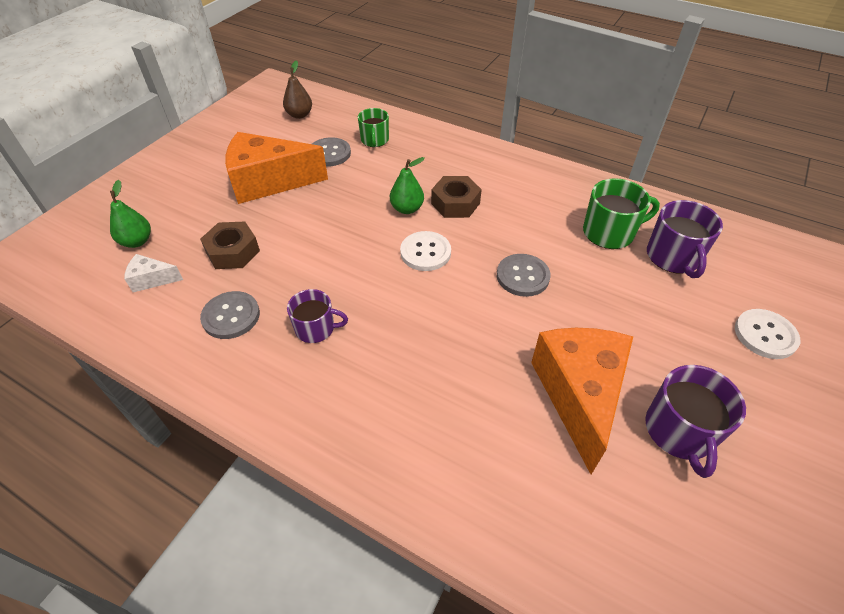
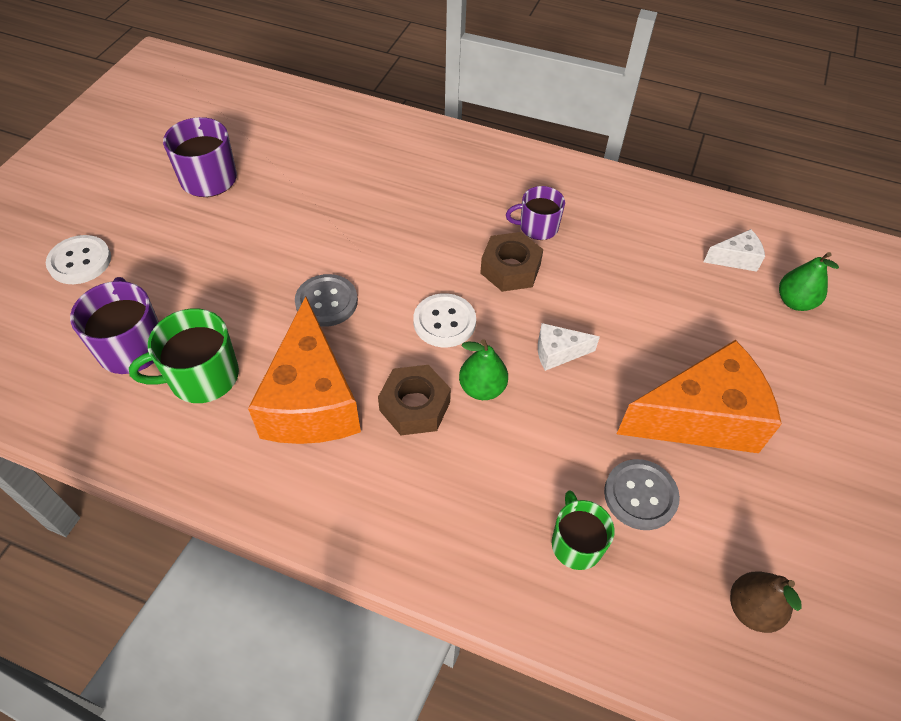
camera: 170 degrees right, 5 degrees up
brown nut [200,222,260,269] -> brown nut moved to [480,232,543,292]
grey button [200,291,260,339] -> none
orange cheese [531,328,633,474] -> orange cheese moved to [248,296,361,444]
none -> white cheese [538,323,600,371]

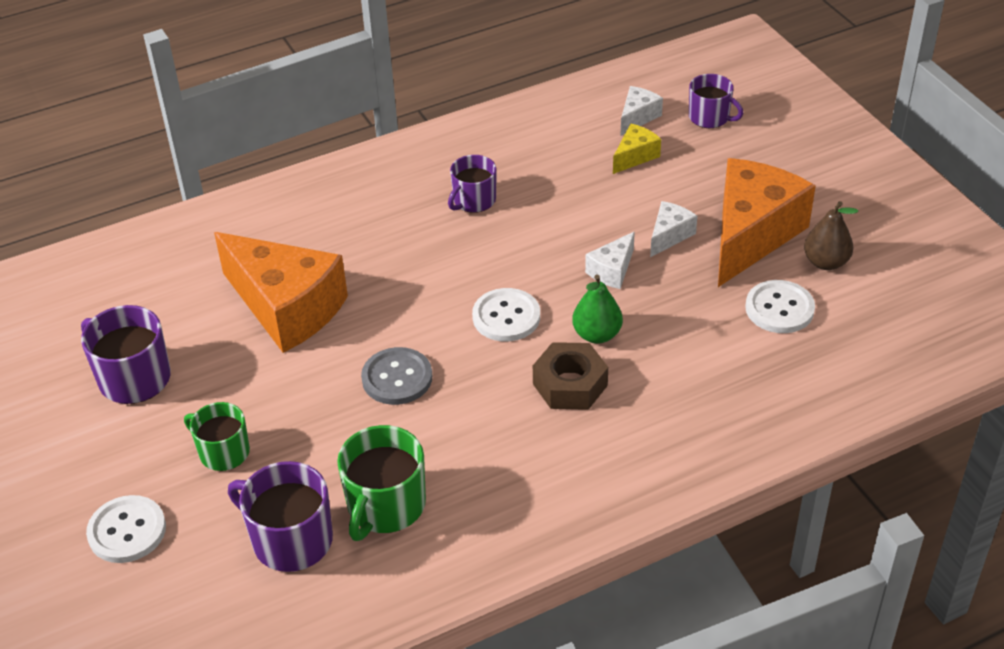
camera: 45 degrees left, 10 degrees down
orange cheese [248,296,361,444] -> orange cheese moved to [214,232,348,353]
brown nut [480,232,543,292] -> none
green mug [552,491,615,570] -> green mug moved to [184,402,250,471]
grey button [604,459,680,530] -> white button [745,280,815,333]
brown pear [730,571,801,633] -> brown pear moved to [804,201,858,270]
green pear [779,252,839,311] -> purple mug [689,74,744,128]
none -> yellow cheese [613,123,661,174]
none -> white cheese [650,201,697,257]

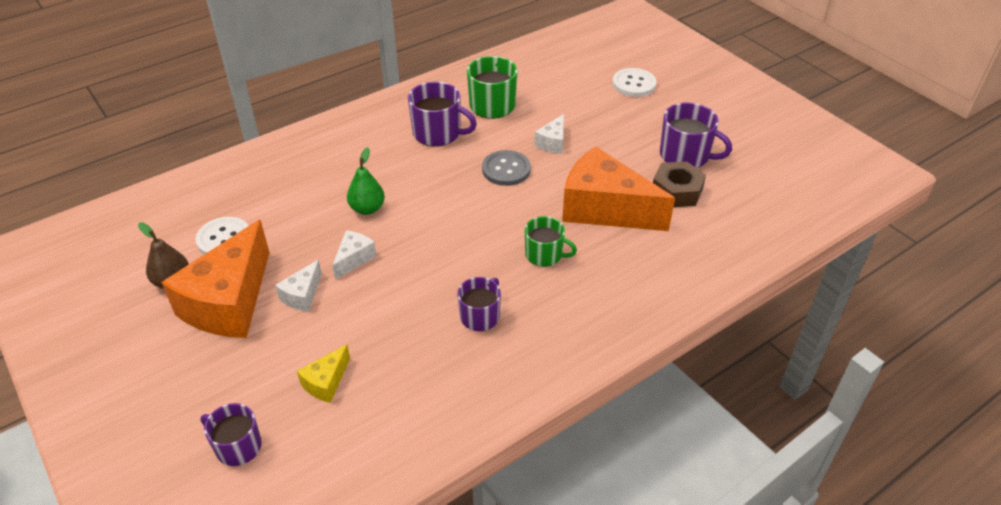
camera: 170 degrees right, 0 degrees up
green mug [184,402,250,471] -> green mug moved to [525,216,577,267]
purple mug [228,461,333,572] -> purple mug moved to [408,82,477,147]
white button [472,288,540,342] -> none
brown nut [533,342,608,410] -> brown nut moved to [653,161,706,207]
white cheese [620,86,663,136] -> white cheese moved to [534,114,564,154]

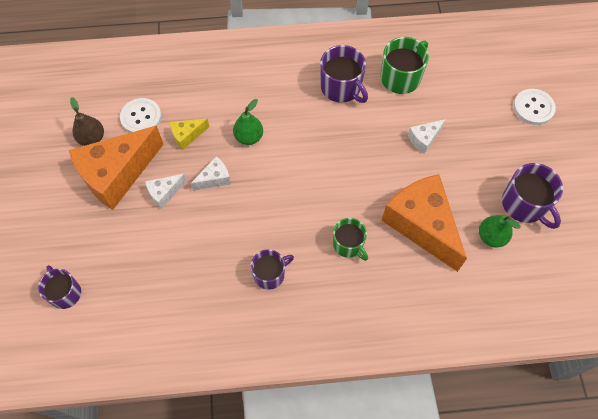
camera: 30 degrees right, 20 degrees up
yellow cheese [297,344,350,403] -> yellow cheese moved to [170,119,209,150]
grey button [482,150,531,186] -> none
brown nut [653,161,706,207] -> green pear [479,215,521,248]

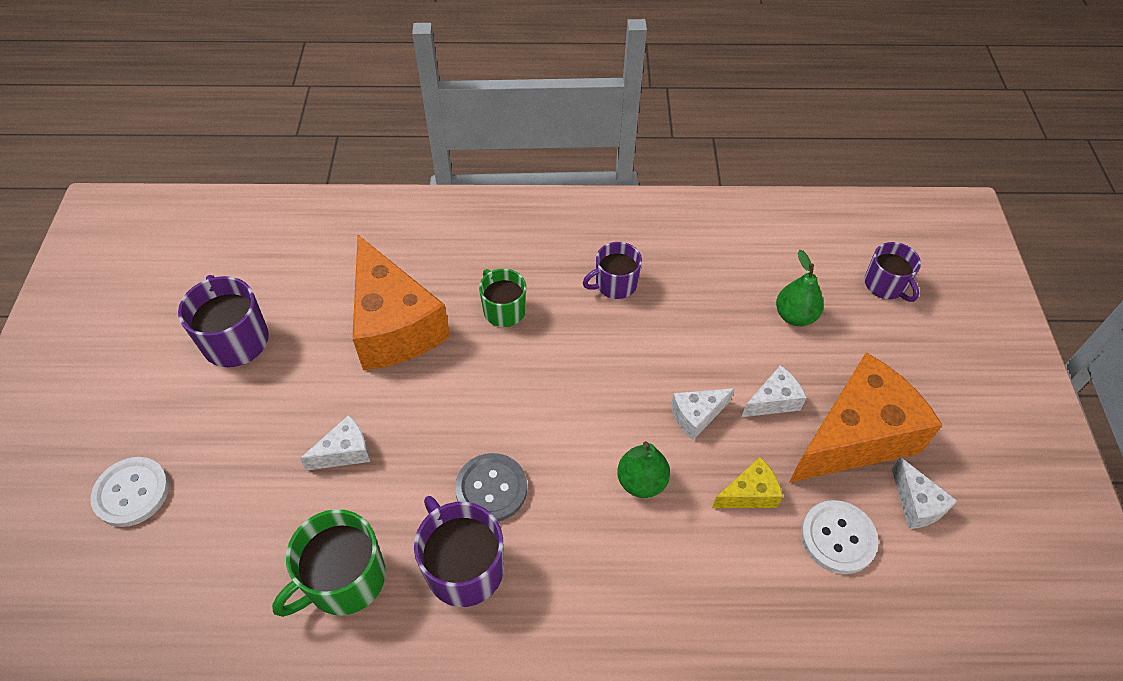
camera: 175 degrees left, 10 degrees down
brown pear [70,97,104,146] -> white cheese [892,457,957,529]
green pear [479,215,521,248] -> green pear moved to [776,250,824,326]
none -> grey button [455,453,527,522]

